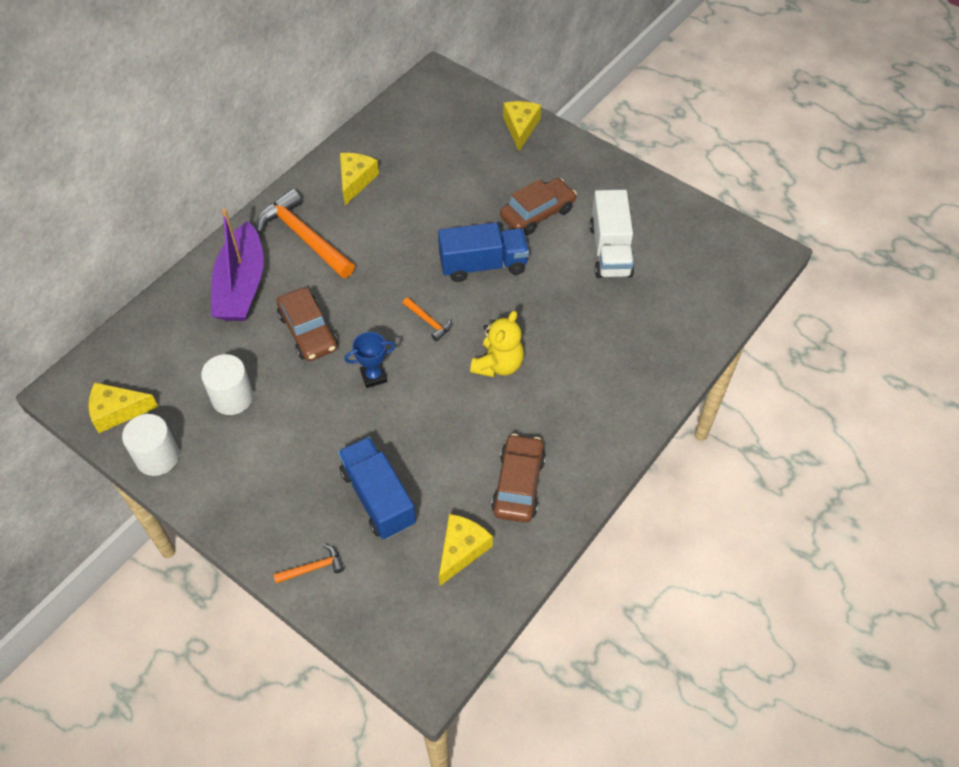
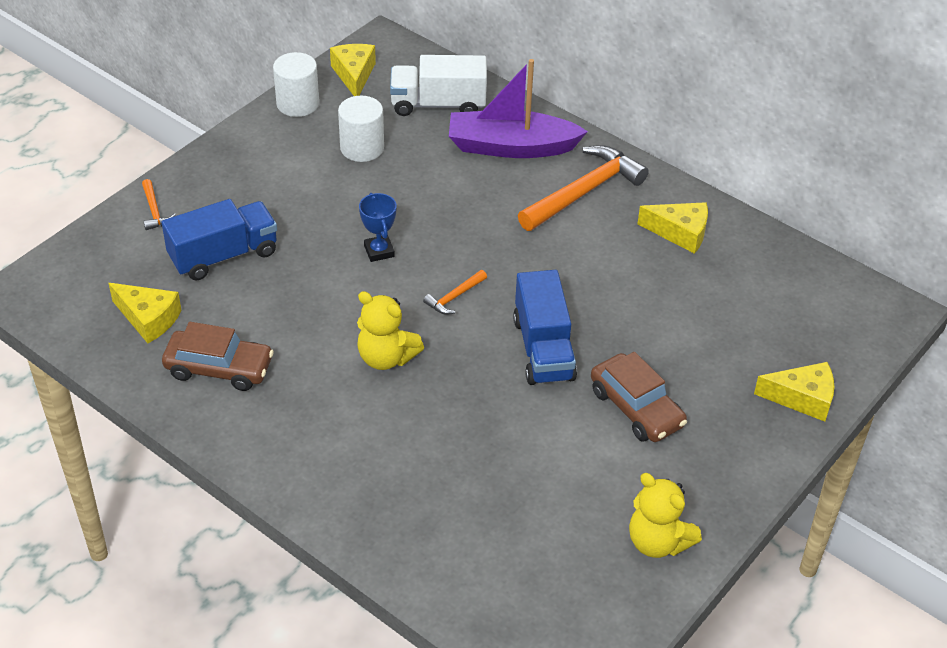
camera: 90 degrees right, 10 degrees down
brown car [277,287,338,361] -> none
white truck [589,190,634,278] -> white truck moved to [390,55,487,116]
none -> yellow teddy bear [629,473,702,558]

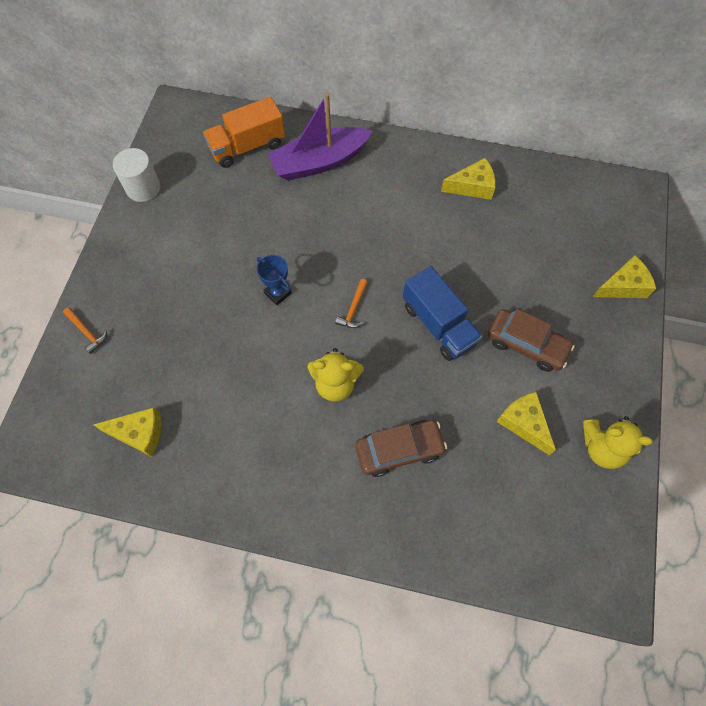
camera: 25 degrees left, 20 degrees up
blue truck [162,199,277,281] -> none
brown car [162,322,274,391] -> brown car moved to [355,420,447,477]
yellow cheese [330,44,376,96] -> yellow cheese moved to [497,392,556,455]
white cylinder [338,96,384,162] -> none
white truck [390,55,487,116] -> orange truck [203,97,285,168]
orange hammer [518,145,649,231] -> none

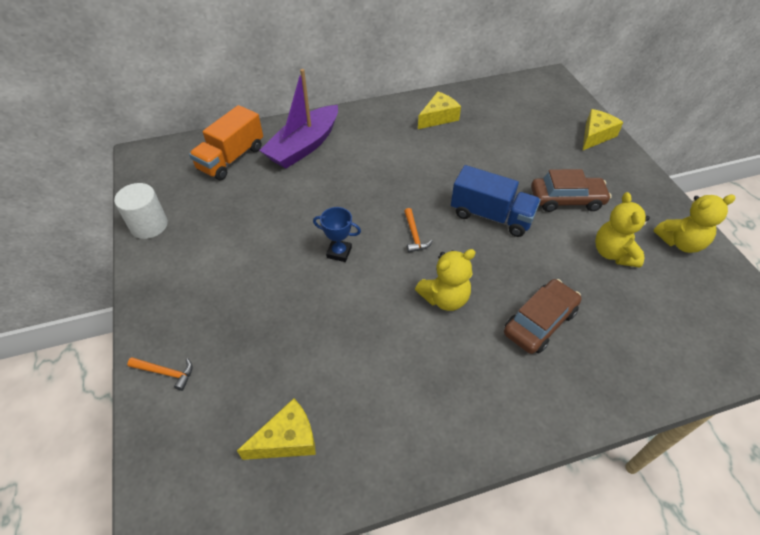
camera: 30 degrees left, 15 degrees down
yellow cheese [497,392,556,455] -> yellow teddy bear [595,192,650,268]

